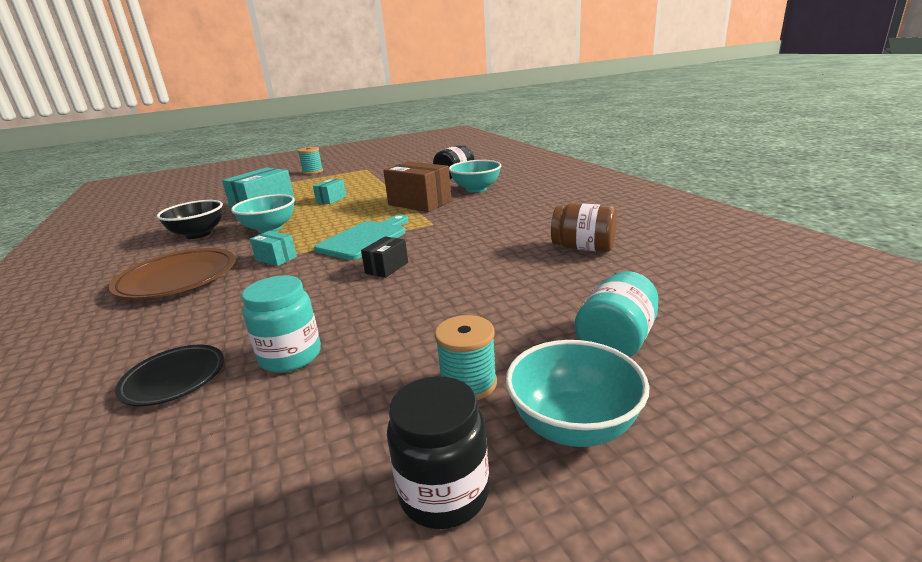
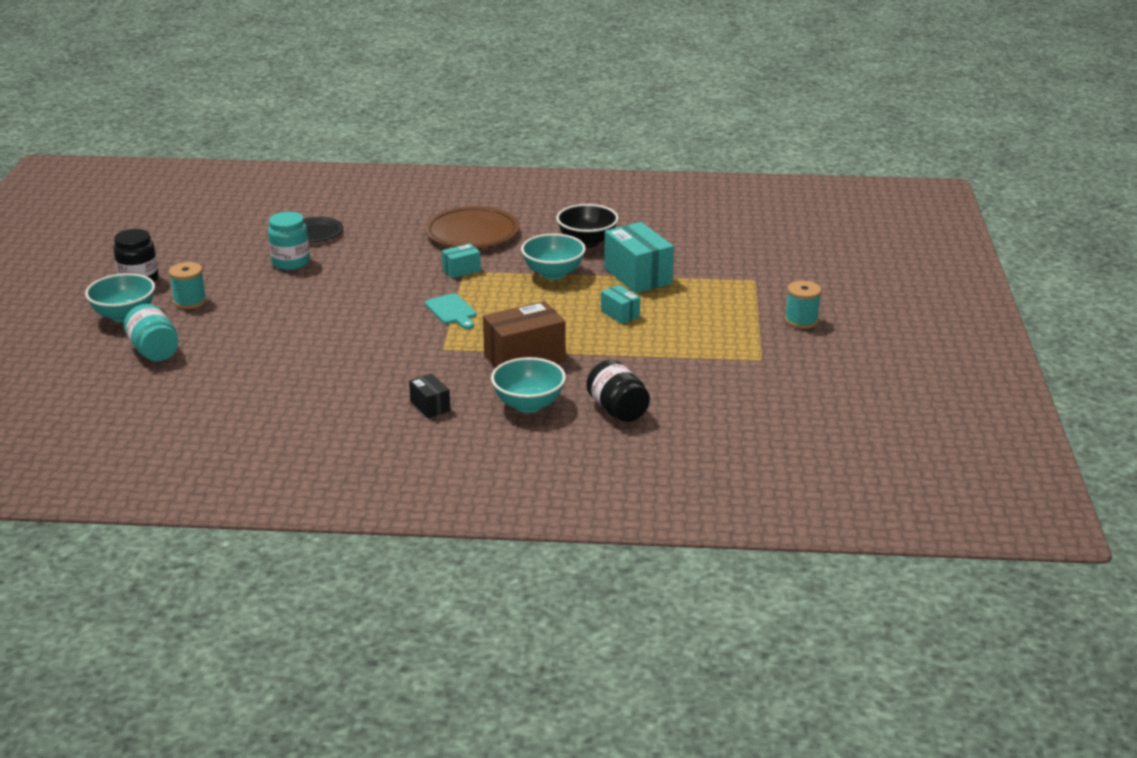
camera: 115 degrees right, 5 degrees up
turquoise cutting board [314,215,409,260] -> turquoise cutting board [425,293,476,329], size x0.62
black box [361,236,408,278] -> black box moved to [409,373,450,418]
brown jar [551,203,617,252] -> none

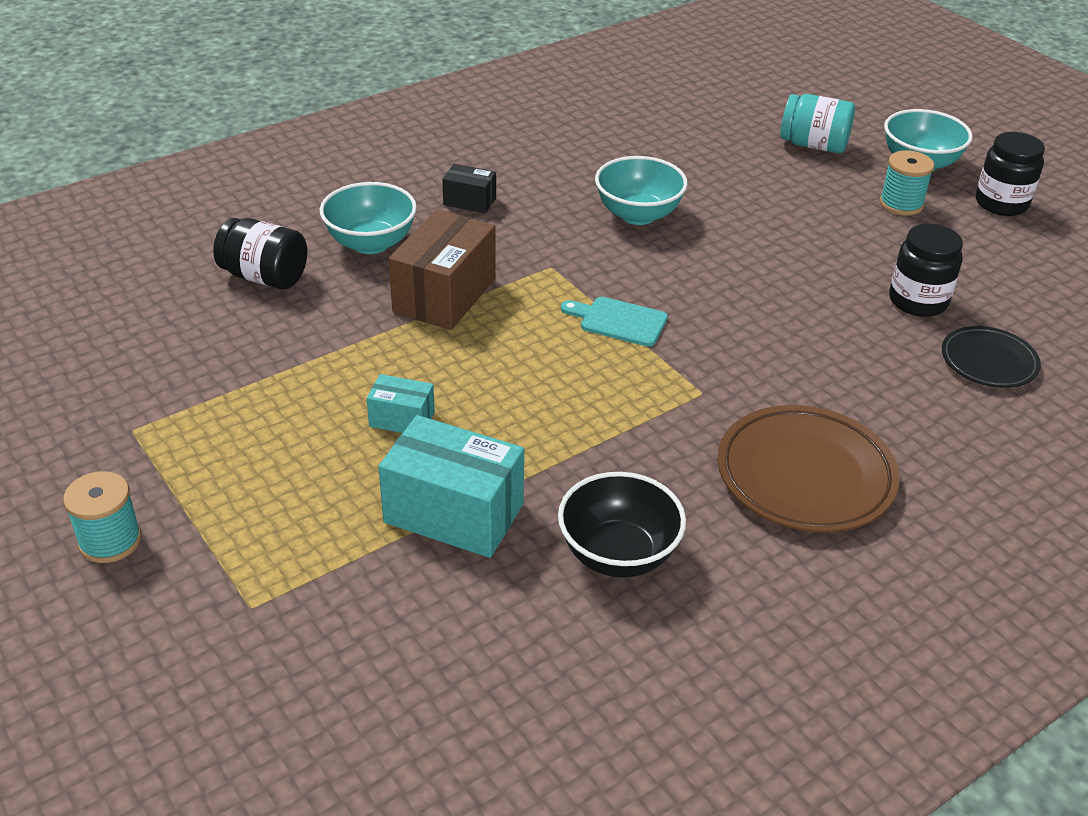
camera: 140 degrees right, 10 degrees up
turquoise jar [268,212,310,270] -> black jar [889,224,963,317]
turquoise box [442,243,481,278] -> none
turquoise bowl [521,234,586,280] -> turquoise bowl moved to [595,156,688,225]

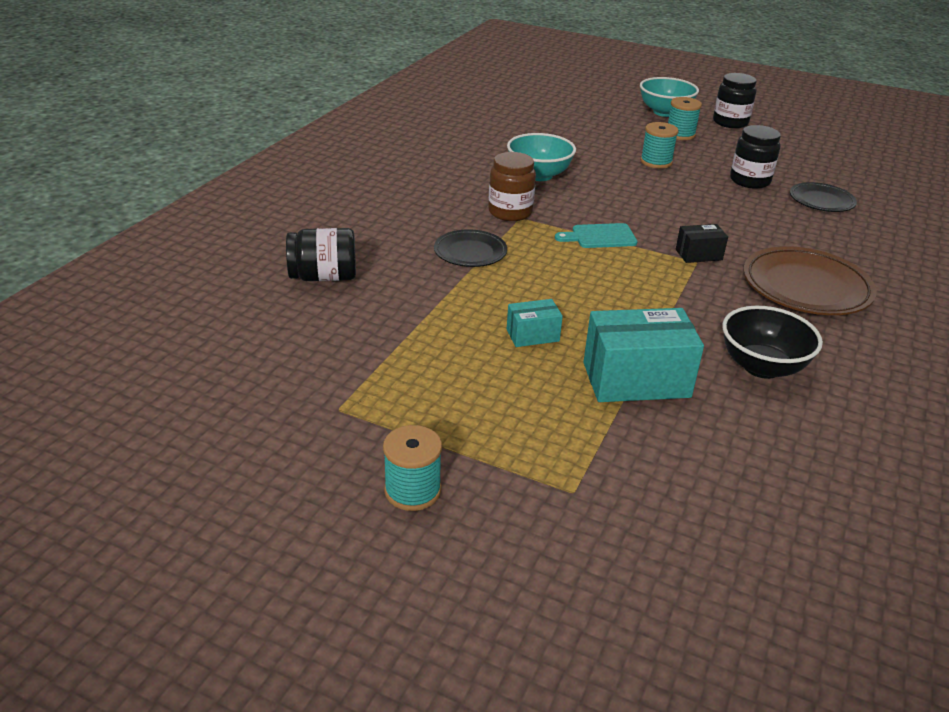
camera: 30 degrees left, 5 degrees down
turquoise bowl [320,182,417,254] -> none
brown box [389,209,496,330] -> black plate [434,229,507,267]
black box [442,164,496,213] -> black box moved to [676,224,728,263]
turquoise jar [780,94,855,153] -> none
none -> brown jar [488,152,536,221]
none -> turquoise spool [640,122,679,169]

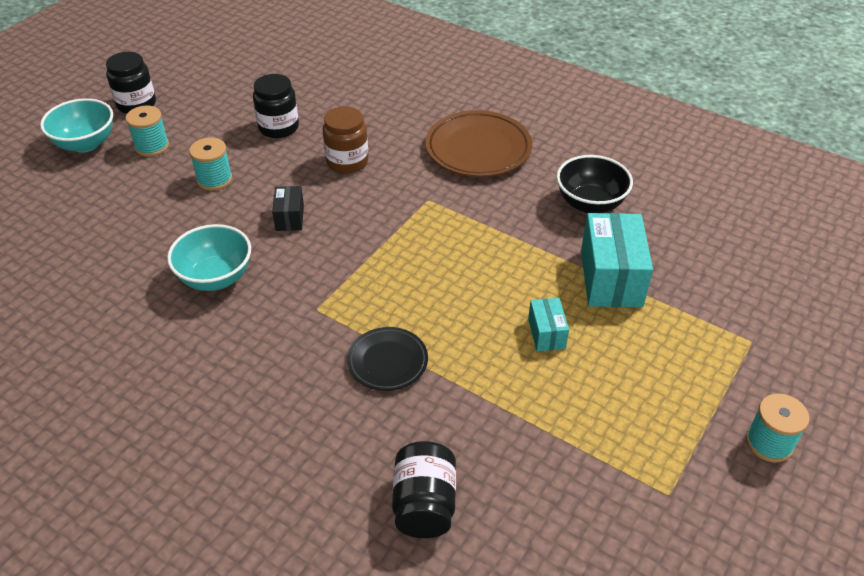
camera: 80 degrees left, 10 degrees up
brown jar [488,152,536,221] -> brown jar moved to [323,106,368,174]
turquoise cutting board [555,223,637,248] -> none
black box [676,224,728,263] -> black box moved to [272,186,304,231]
black plate [790,182,857,212] -> none

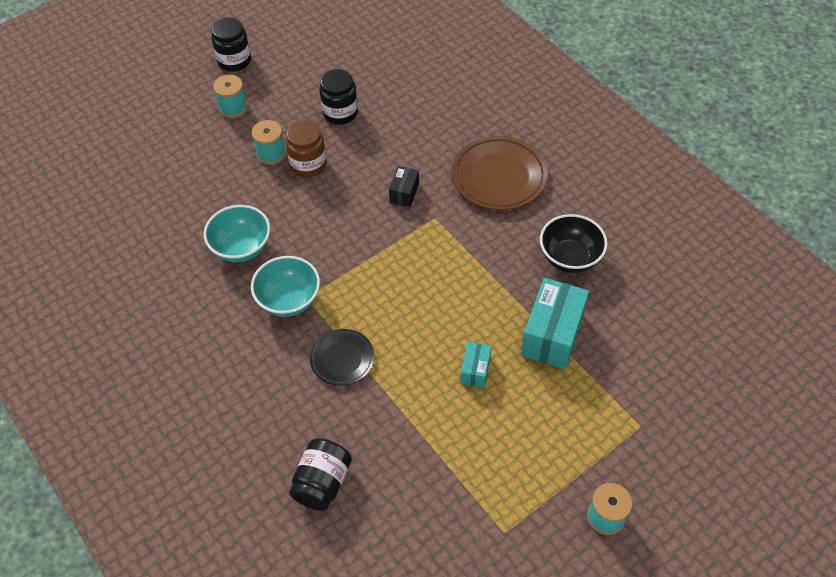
camera: 20 degrees right, 10 degrees up
turquoise bowl [40,98,113,153] -> turquoise bowl moved to [251,256,320,317]
black box [272,186,304,231] -> black box moved to [389,166,419,207]
brown jar [323,106,368,174] -> brown jar moved to [286,121,327,177]

